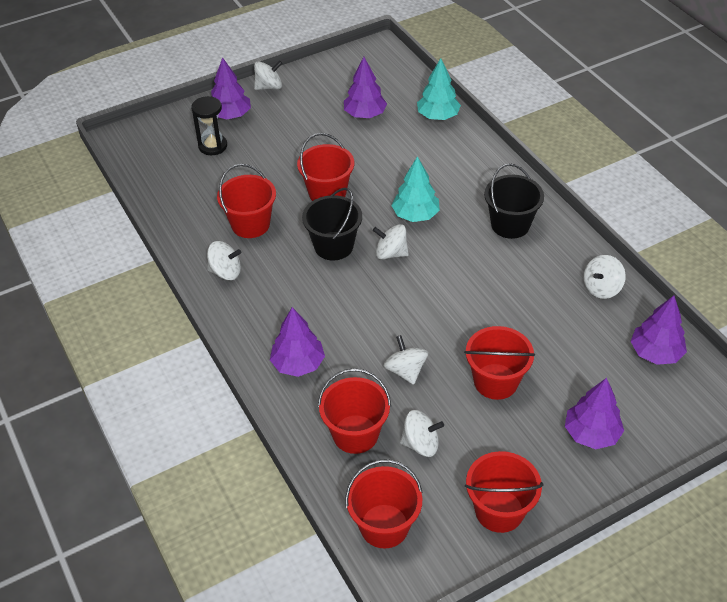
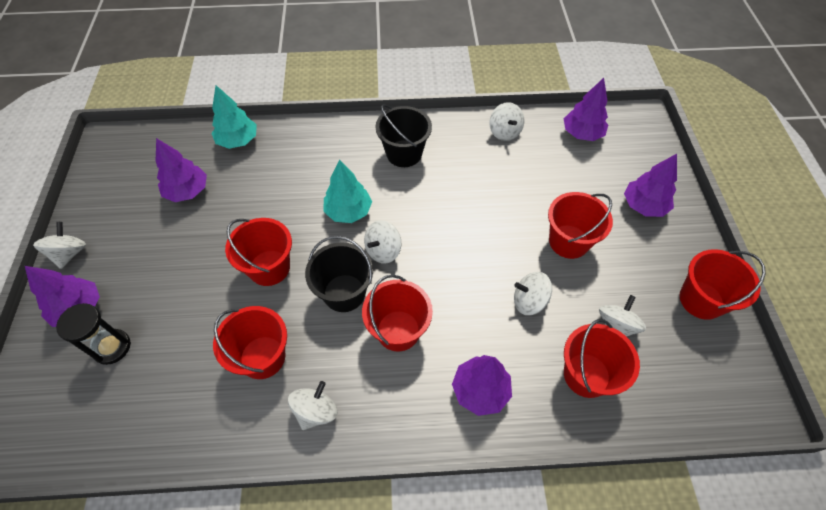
camera: 65 degrees left, 10 degrees up
red bucket [345,459,423,548] -> red bucket moved to [362,275,433,352]

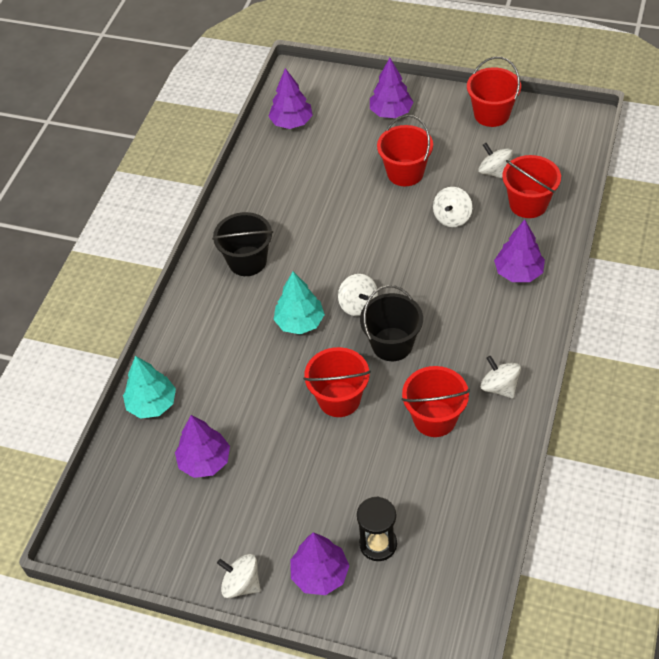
camera: 65 degrees left, 5 degrees down
red bucket [362,275,433,352] -> none
white spinning top [489,102,524,141] -> none

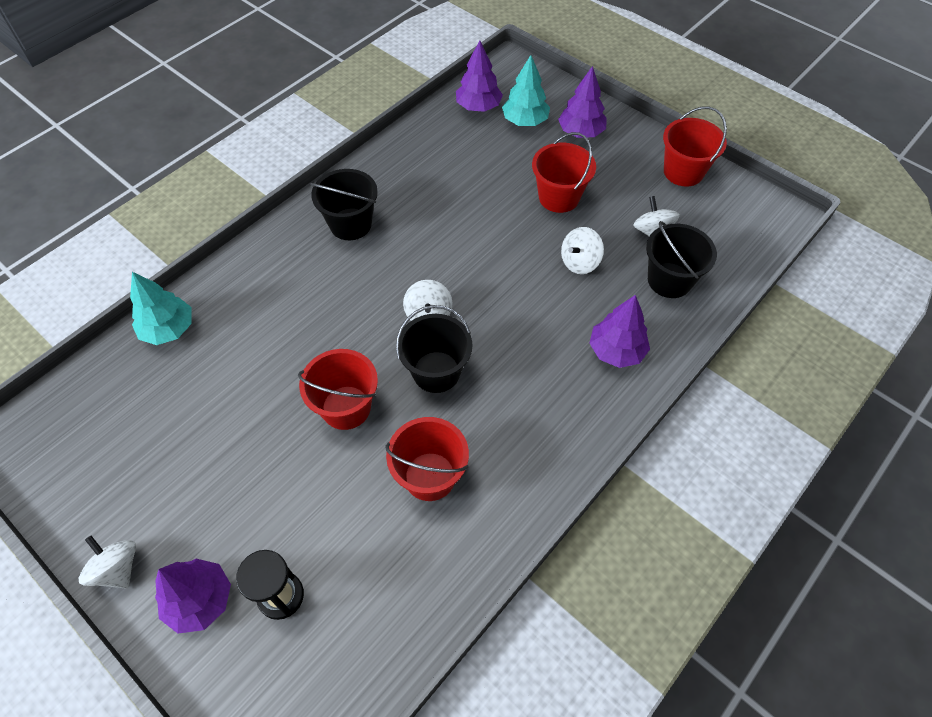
camera: 20 degrees right, 5 degrees up
purple tree [175,415,230,478] -> none
turquoise tree [274,272,325,335] -> turquoise tree moved to [502,55,550,126]
white spinning top [480,356,521,398] -> none
red bucket [502,155,561,218] -> black bucket [646,221,717,298]

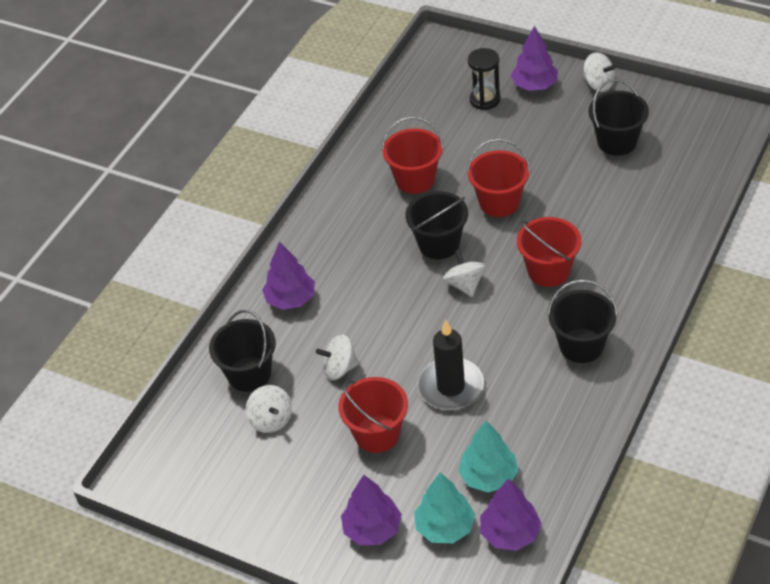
camera: 170 degrees right, 10 degrees down
turquoise tree [130,272,192,345] -> turquoise tree moved to [458,421,518,492]
white spinning top [561,227,604,274] -> white spinning top turned 135 degrees counterclockwise [316,334,359,380]
red bucket [663,106,727,187] -> red bucket moved to [517,217,581,287]
none -> black candle [417,319,484,410]
none -> black bucket [588,79,649,156]

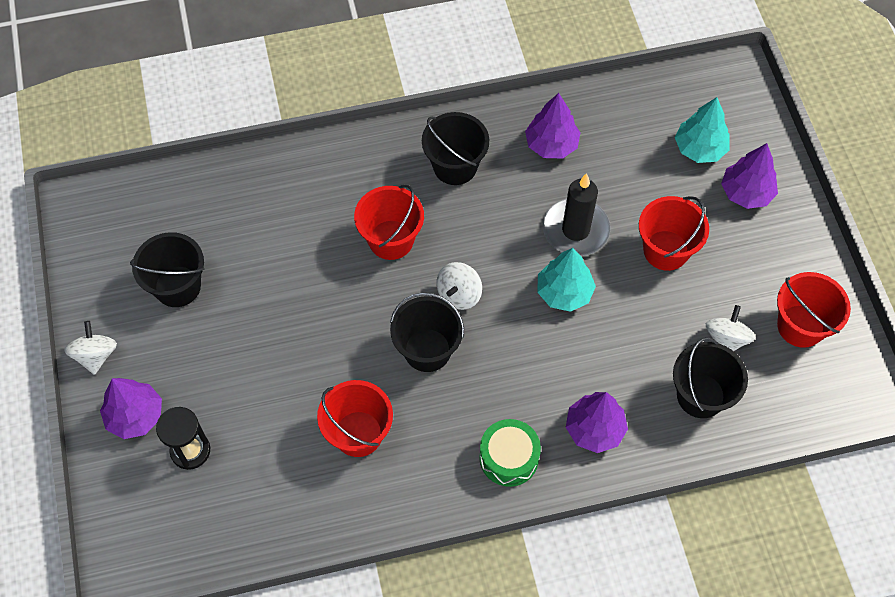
camera: 135 degrees left, 15 degrees up
white spinning top [316,334,359,380] -> none
turquoise tree [458,421,518,492] -> turquoise tree moved to [537,248,596,312]
red bucket [467,139,531,217] -> red bucket moved to [777,272,851,348]
purple tree [480,478,541,551] -> purple tree moved to [525,93,581,158]
none -> green drum [479,419,541,487]

